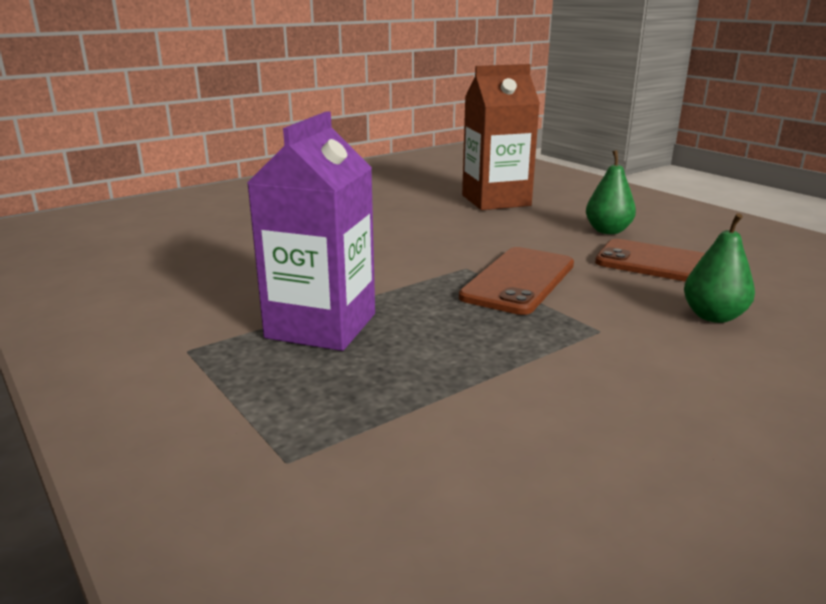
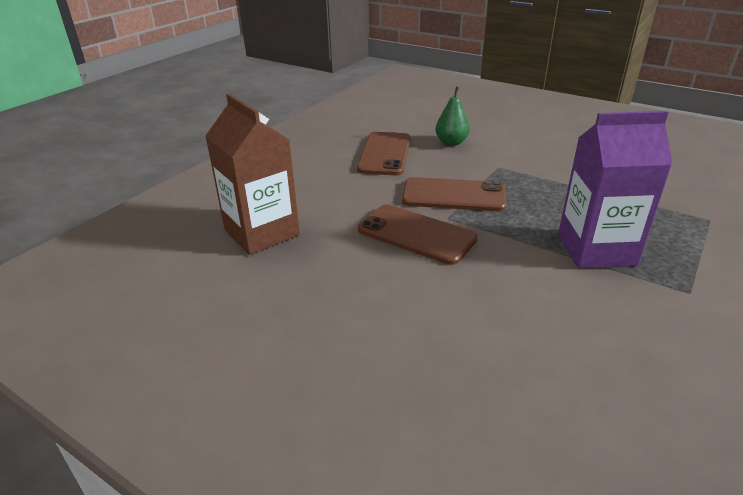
camera: 110 degrees left, 10 degrees up
green pear [586,150,636,234] -> none
none -> brown phone [358,204,478,265]

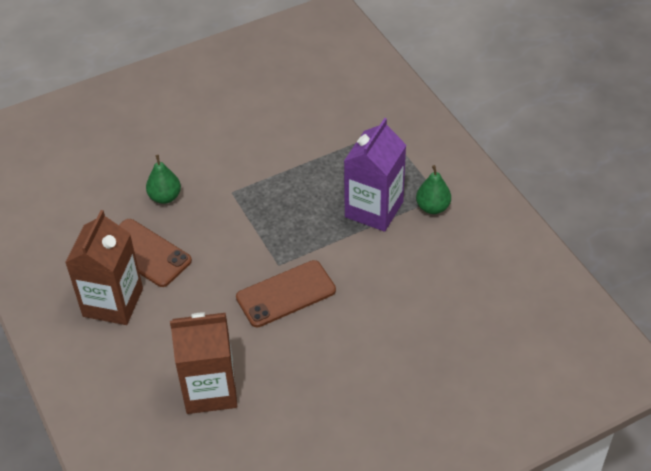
camera: 60 degrees left, 15 degrees up
brown phone [402,177,507,211] -> none
none -> brown carton [65,210,143,325]
none -> green pear [416,165,451,214]

